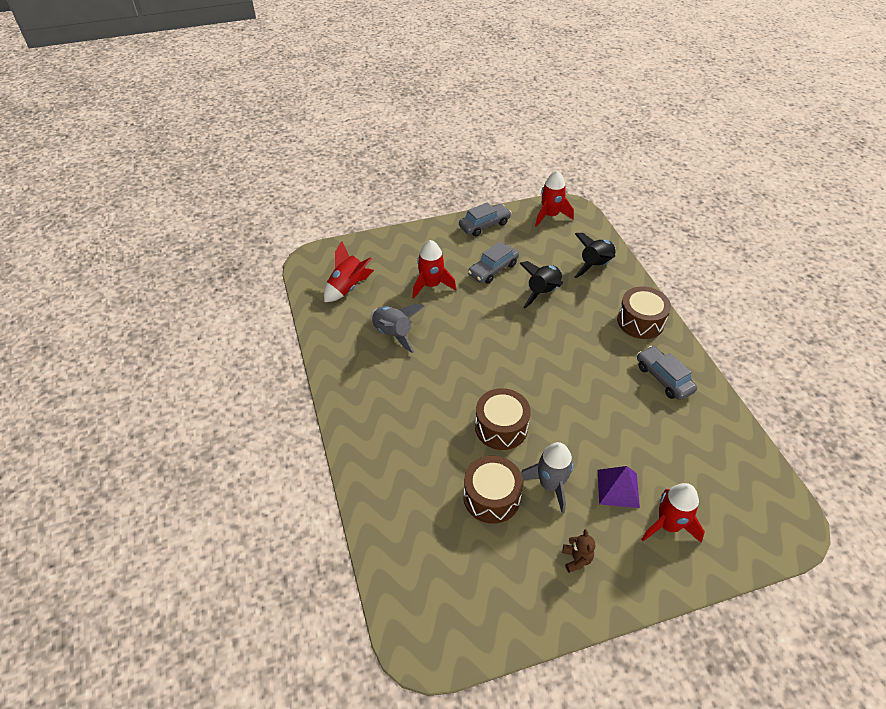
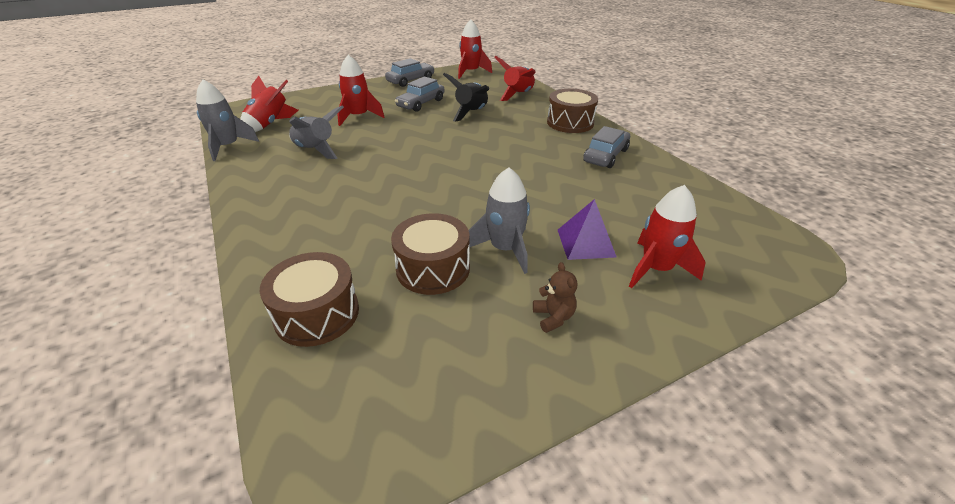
camera: 10 degrees left, 10 degrees down
brown drum [475,388,531,450] -> brown drum moved to [260,252,359,347]
black rocket [575,233,616,278] -> red rocket [494,56,536,101]
grey car [637,346,697,400] -> grey car turned 75 degrees clockwise [583,126,630,168]
none -> grey rocket [196,80,259,161]

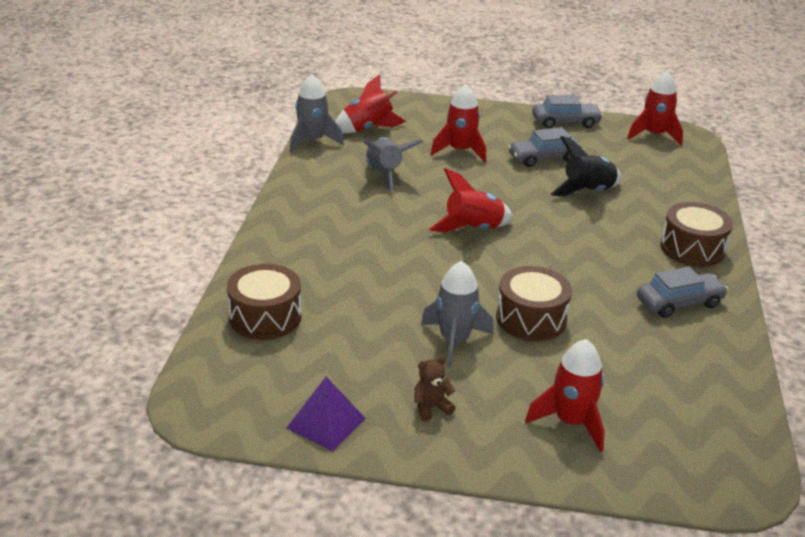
camera: 35 degrees right, 5 degrees down
brown drum [391,213,470,295] -> brown drum moved to [496,266,572,341]
red rocket [494,56,536,101] -> red rocket moved to [429,168,513,232]
brown teddy bear [533,262,577,333] -> brown teddy bear turned 135 degrees counterclockwise [415,356,455,421]
purple pyramid [558,199,616,260] -> purple pyramid moved to [286,377,366,452]

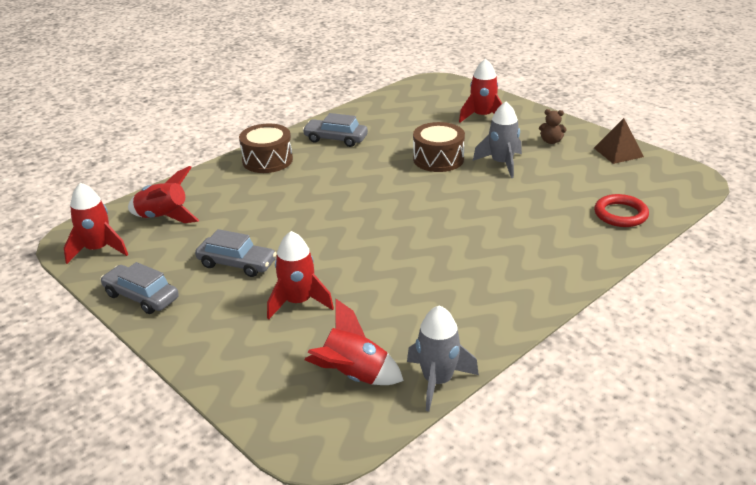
camera: 140 degrees left, 0 degrees up
brown drum [227,264,301,340] -> red ring [594,194,649,227]
purple pyramid [286,377,366,452] -> brown pyramid [594,118,644,164]
grey rocket [362,137,423,192] -> none
red rocket [429,168,513,232] -> red rocket moved to [128,166,199,223]
black rocket [551,136,621,196] -> none

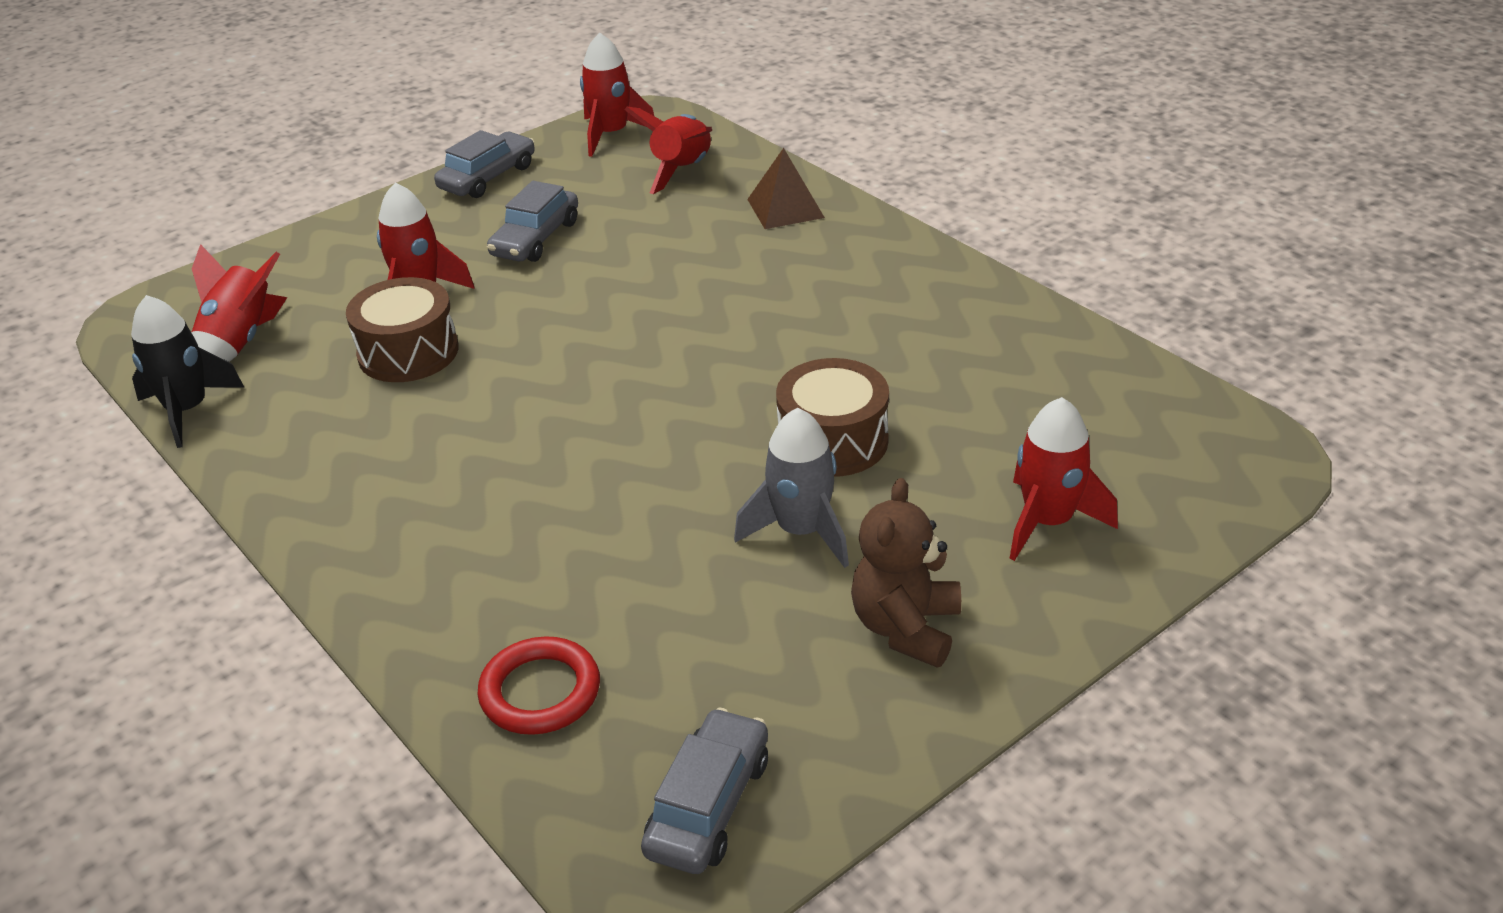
camera: 95 degrees right, 5 degrees up
brown drum [239,124,293,173] -> brown drum moved to [346,277,459,382]
grey car [302,113,368,147] -> grey car moved to [641,708,768,874]
grey rocket [407,305,479,412] -> black rocket [131,295,245,448]
brown teddy bear [539,109,567,144] -> brown teddy bear [851,478,961,668], size x1.76
brown pyramid [594,118,644,164] -> brown pyramid moved to [747,148,825,229]

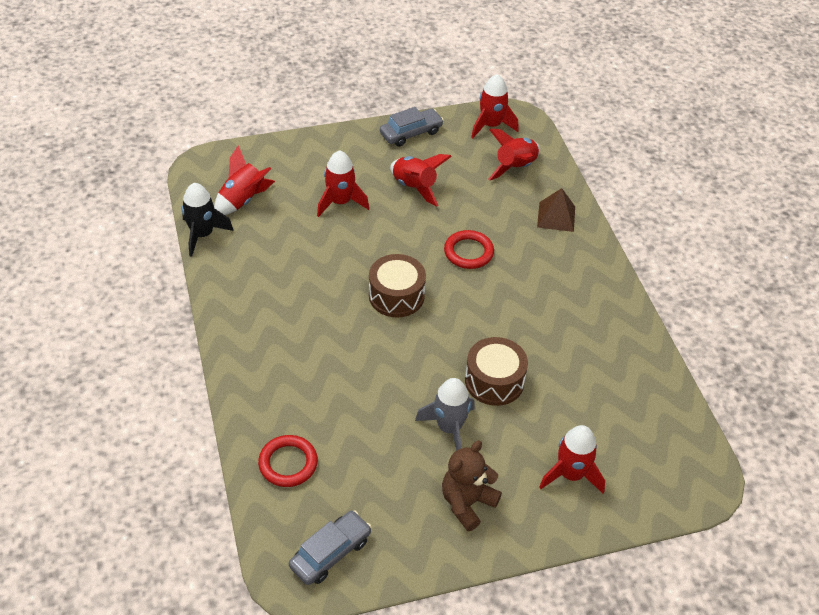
camera: 20 degrees right, 10 degrees up
brown drum [346,277,459,382] -> brown drum moved to [369,254,426,318]
grey car [487,181,578,262] -> red rocket [390,154,452,207]
none -> red ring [444,230,494,269]

